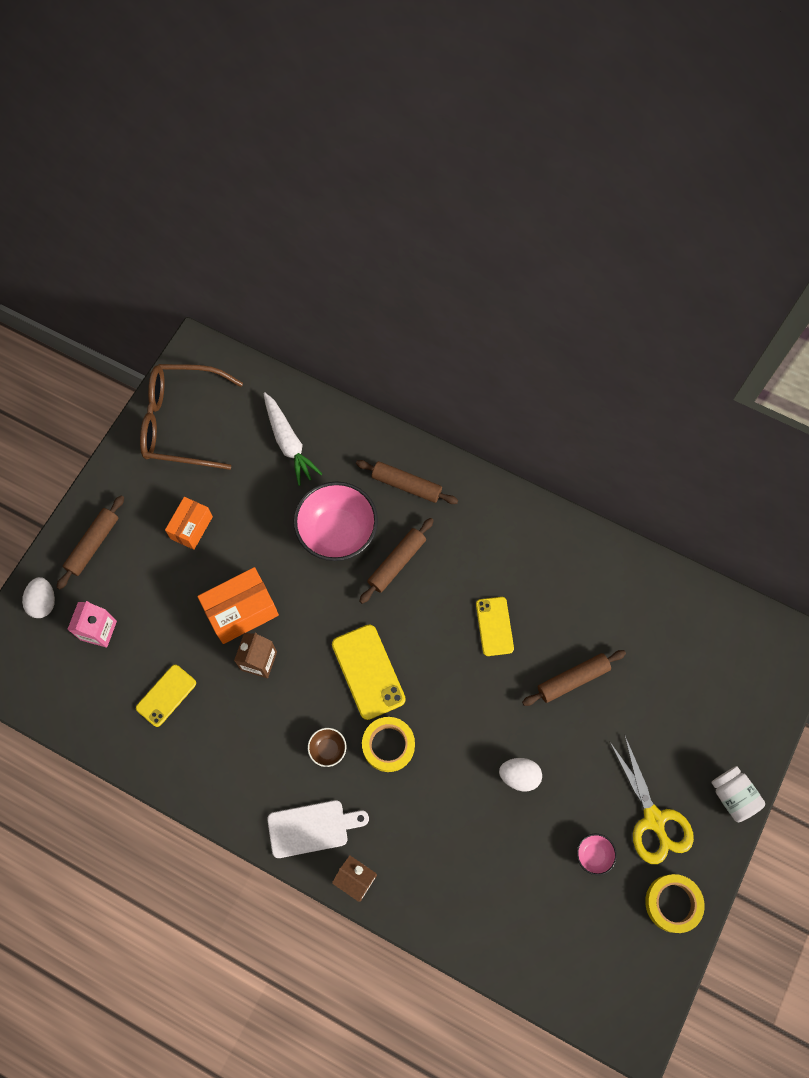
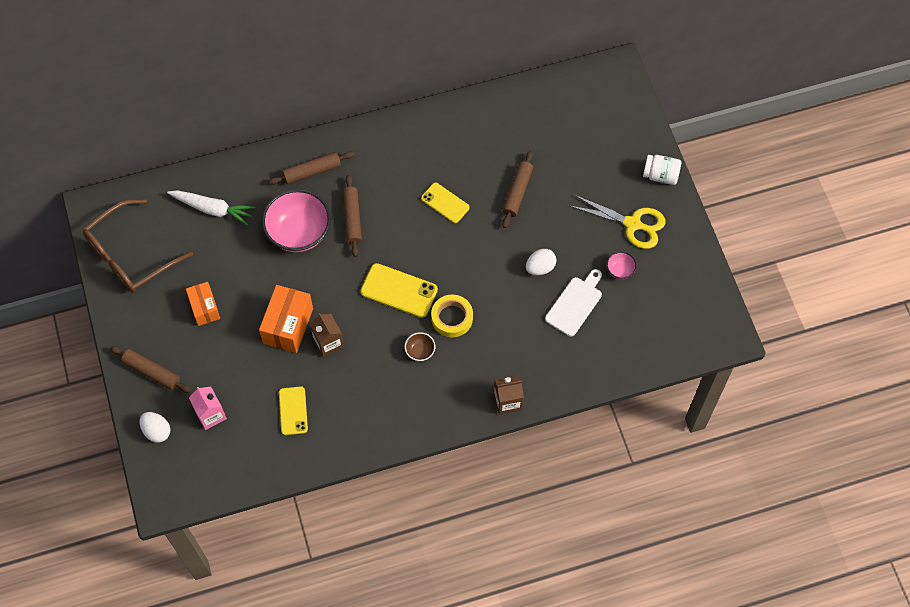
camera: 45 degrees left, 5 degrees down
brown rolling pin [56,495,124,590] -> brown rolling pin turned 45 degrees counterclockwise [110,346,191,393]
white cutting board [267,800,369,858] -> white cutting board moved to [545,269,602,337]
yellow tape [645,874,705,933] -> none

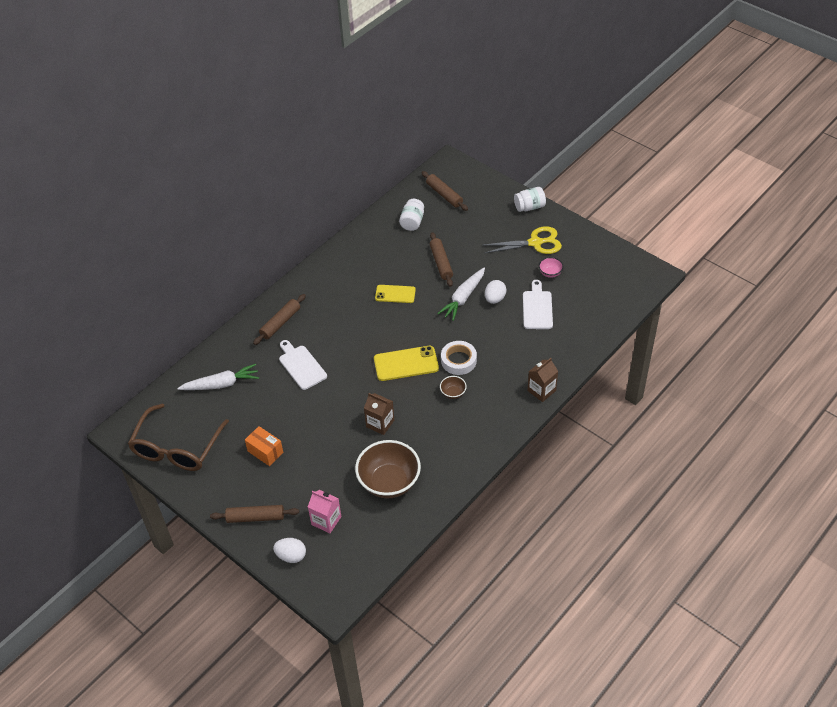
camera: 30 degrees left, 15 degrees down
orange box [259,285,313,353] -> none
pink bowl [262,189,331,252] -> white cutting board [279,340,327,390]
yellow phone [279,386,308,435] -> brown bowl [355,440,421,498]
brown rolling pin [342,175,362,257] -> brown rolling pin moved to [421,171,468,211]
yellow tape [431,294,473,337] -> white tape [441,341,477,375]
none -> white jar [399,199,424,231]
none -> white carrot [437,268,485,321]

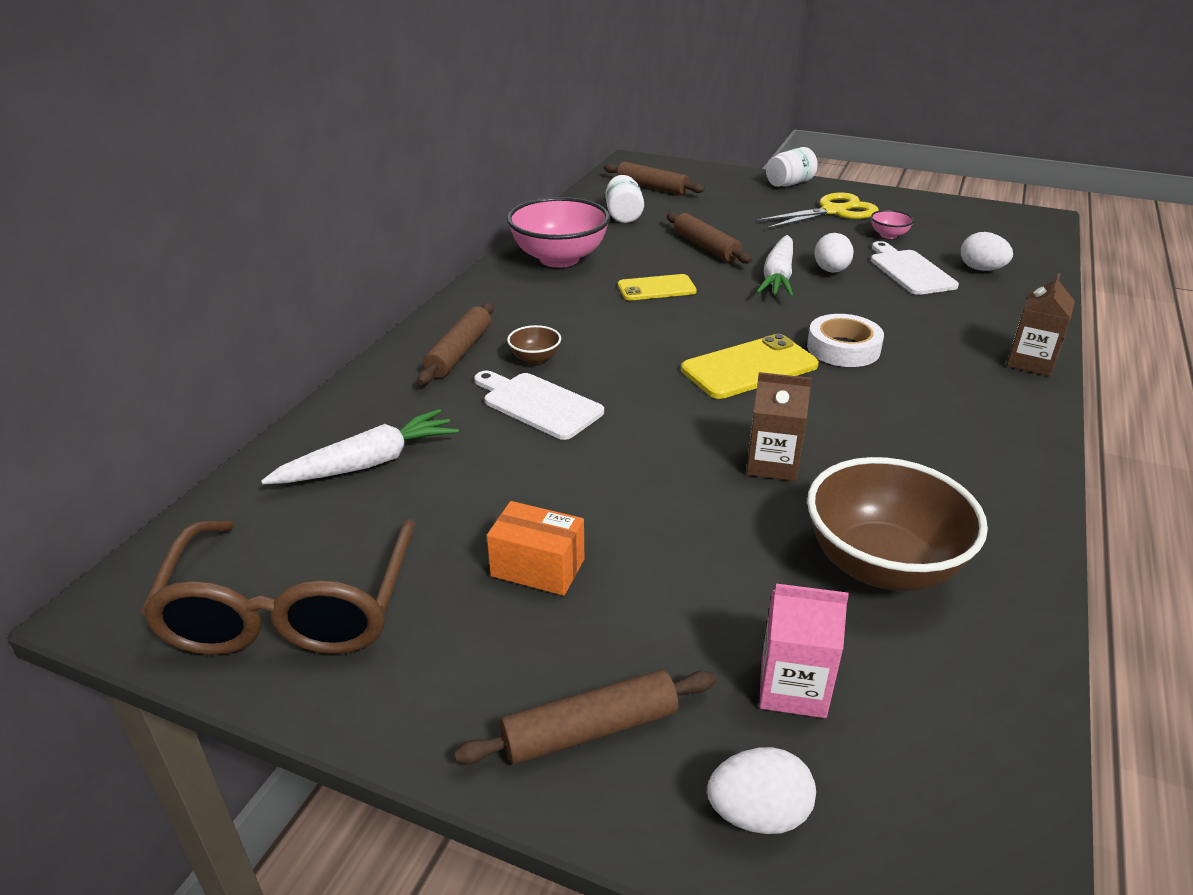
camera: 20 degrees left, 15 degrees down
brown bowl [440,376,467,399] -> brown bowl moved to [507,325,561,365]
none -> pink bowl [507,197,610,268]
none -> white egg [961,232,1013,271]

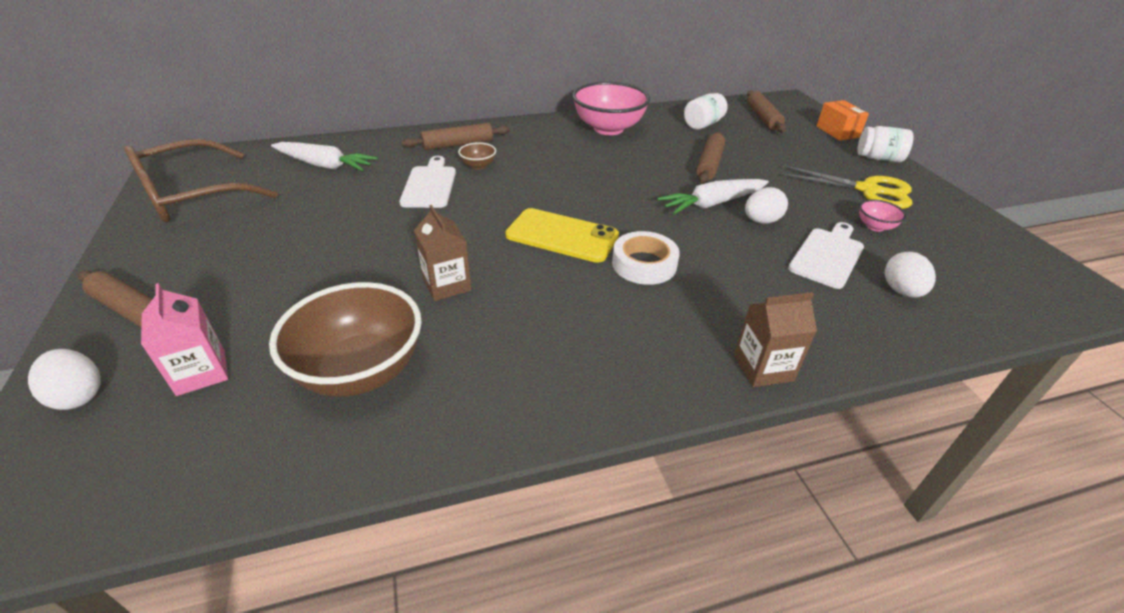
camera: 50 degrees right, 5 degrees up
orange box [487,501,584,596] -> orange box moved to [817,100,869,141]
yellow phone [618,274,697,300] -> none

